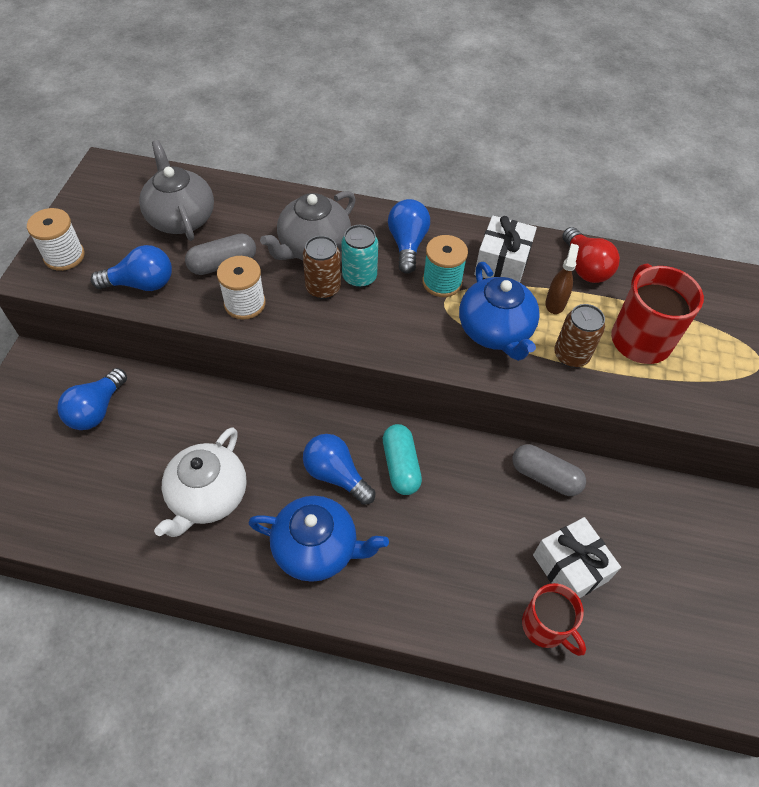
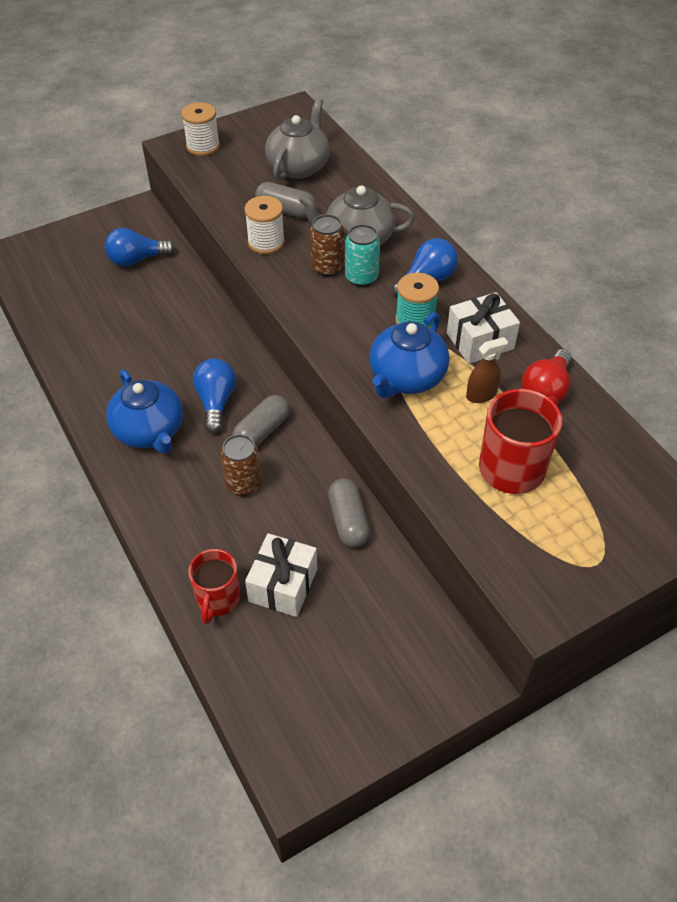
camera: 50 degrees right, 5 degrees down
blue light bulb [91,245,172,291] -> none
white teapot [154,427,247,537] -> none
turquoise capsule [383,424,422,495] -> grey capsule [232,395,290,446]
brown can [554,304,605,368] -> brown can moved to [220,434,262,496]

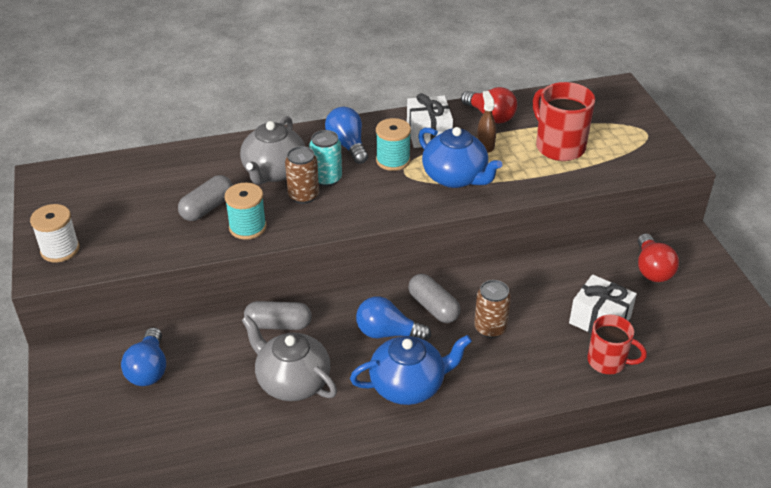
camera: 75 degrees left, 10 degrees down
white spool [245,196,285,254] -> turquoise spool [224,183,266,240]
grey teapot [265,98,330,181] -> grey teapot moved to [242,315,337,401]
grey capsule [328,478,370,547] -> grey capsule moved to [244,301,312,330]
none -> red light bulb [638,233,679,282]

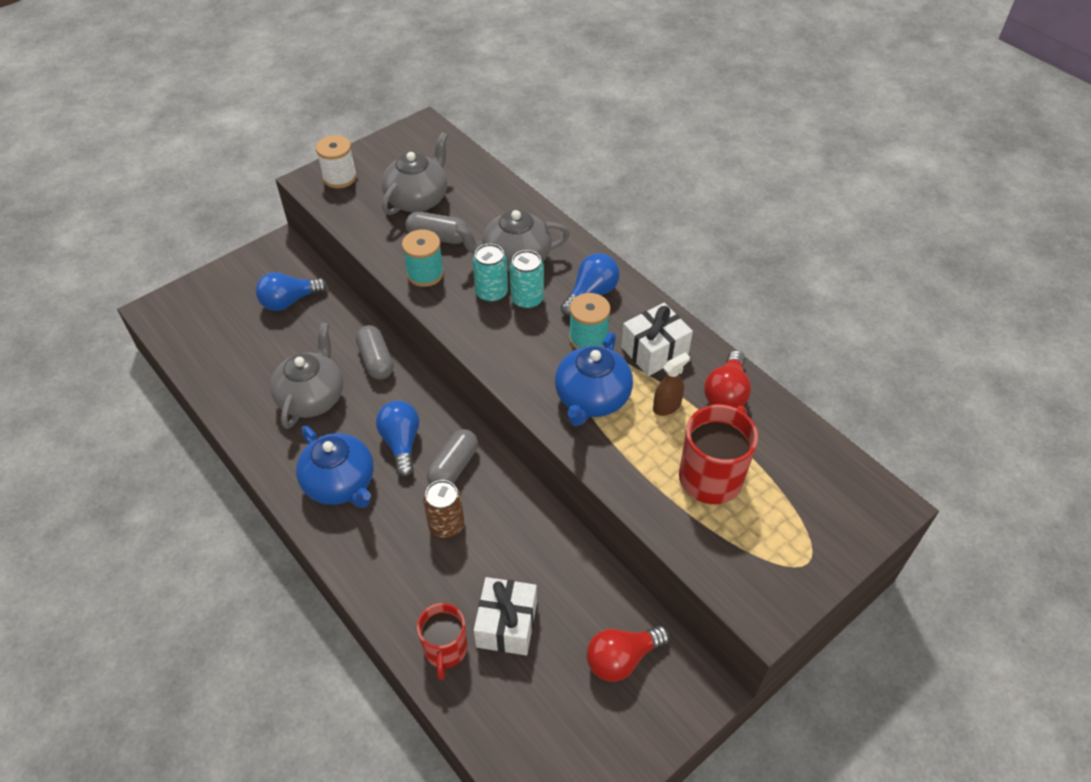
camera: 65 degrees right, 10 degrees up
brown can [285,146,319,204] -> turquoise can [473,244,508,303]
none -> grey teapot [382,132,448,215]

